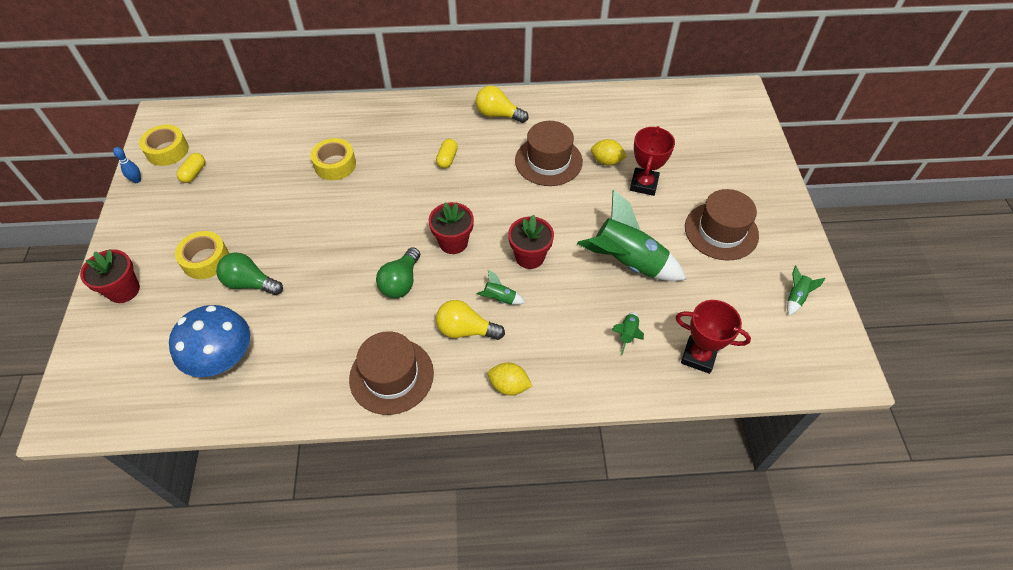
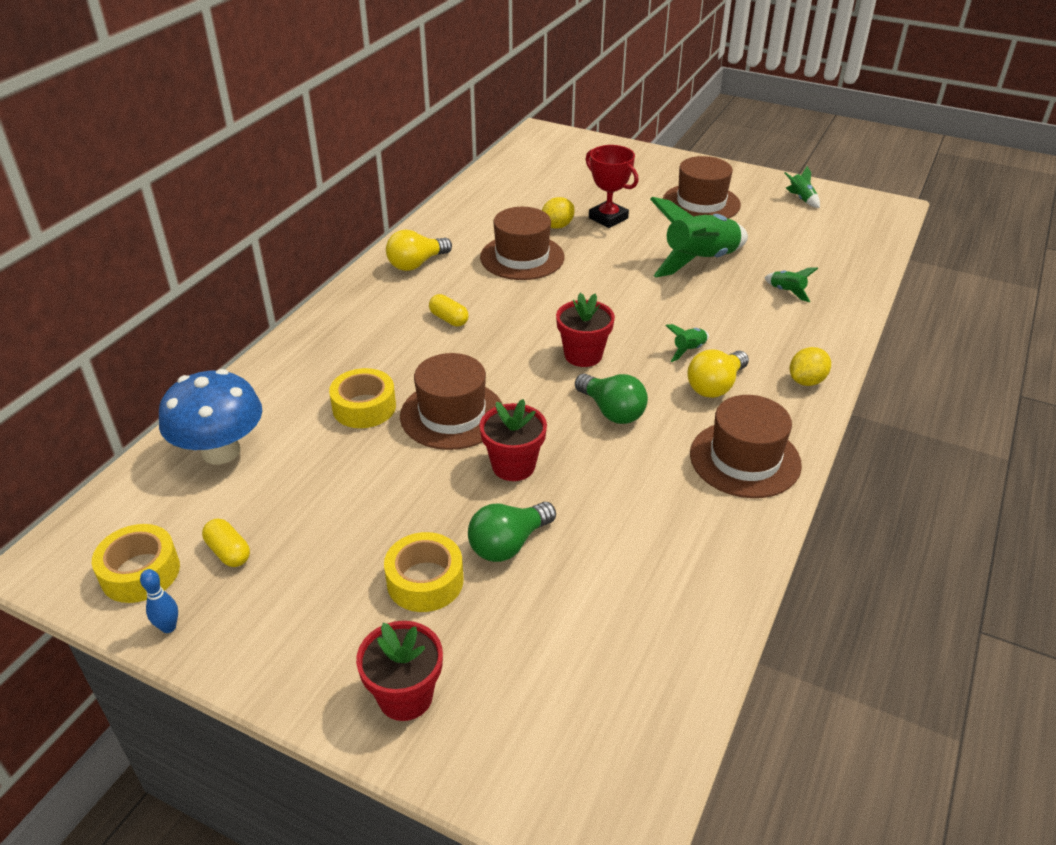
camera: 60 degrees left, 15 degrees down
blue mushroom [169,305,250,377] -> blue mushroom moved to [159,369,262,464]
red flower pot [508,215,554,269] -> red flower pot moved to [480,399,547,481]
red trophy [676,300,751,374] -> none
none -> brown hat [400,353,503,450]

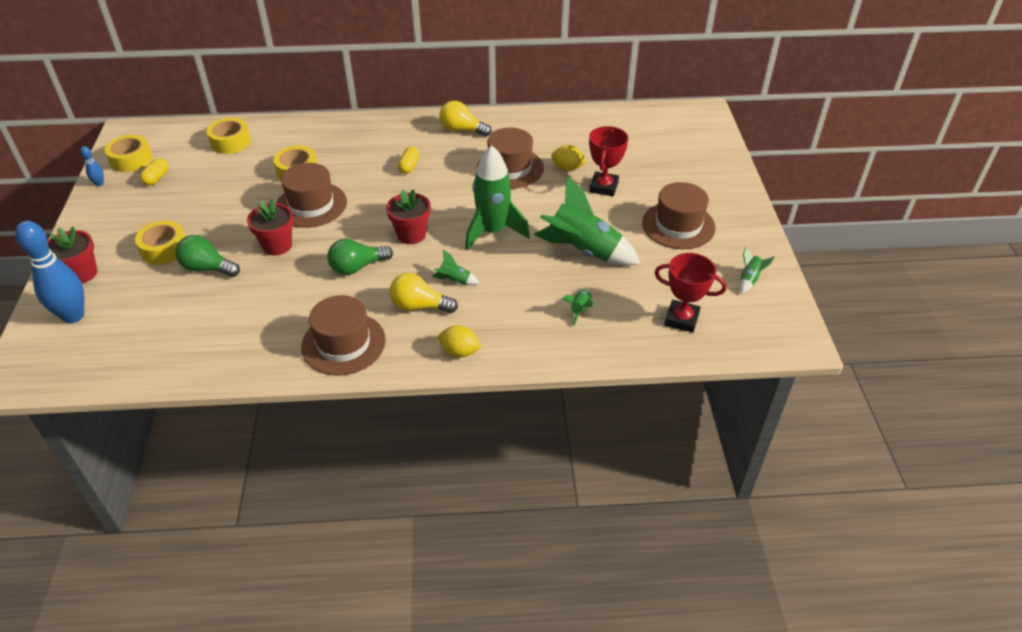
camera: 60 degrees right, 5 degrees up
blue mushroom [159,369,262,464] -> yellow tape [206,118,251,154]
green light bulb [575,373,648,424] -> green light bulb turned 45 degrees clockwise [327,239,393,275]
none -> blue bowling pin [15,221,84,323]
none -> green rocket [465,145,530,251]
none -> red trophy [654,253,727,333]

